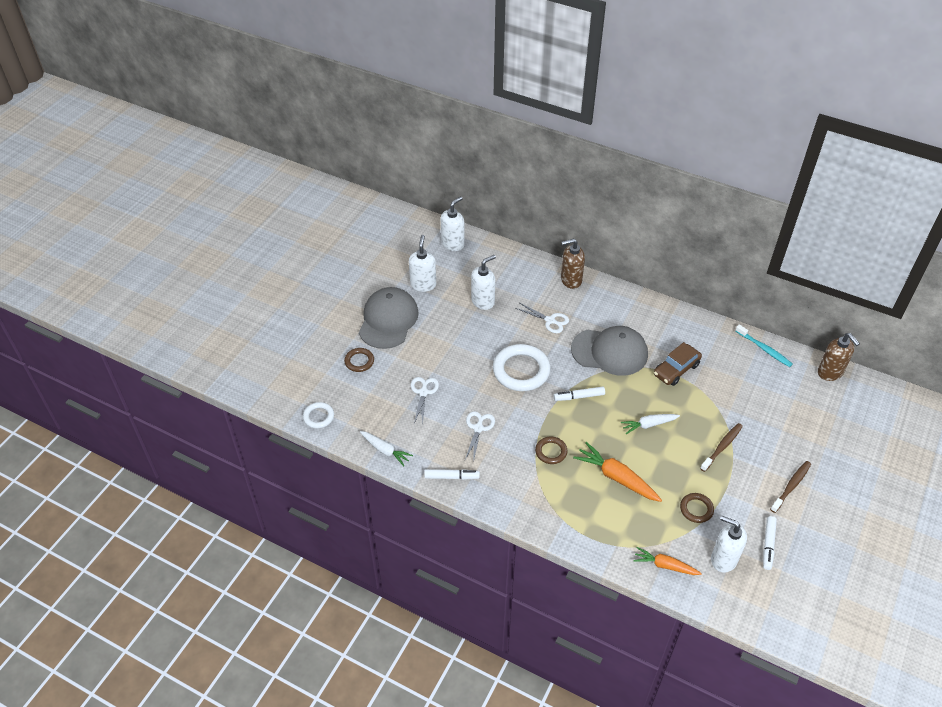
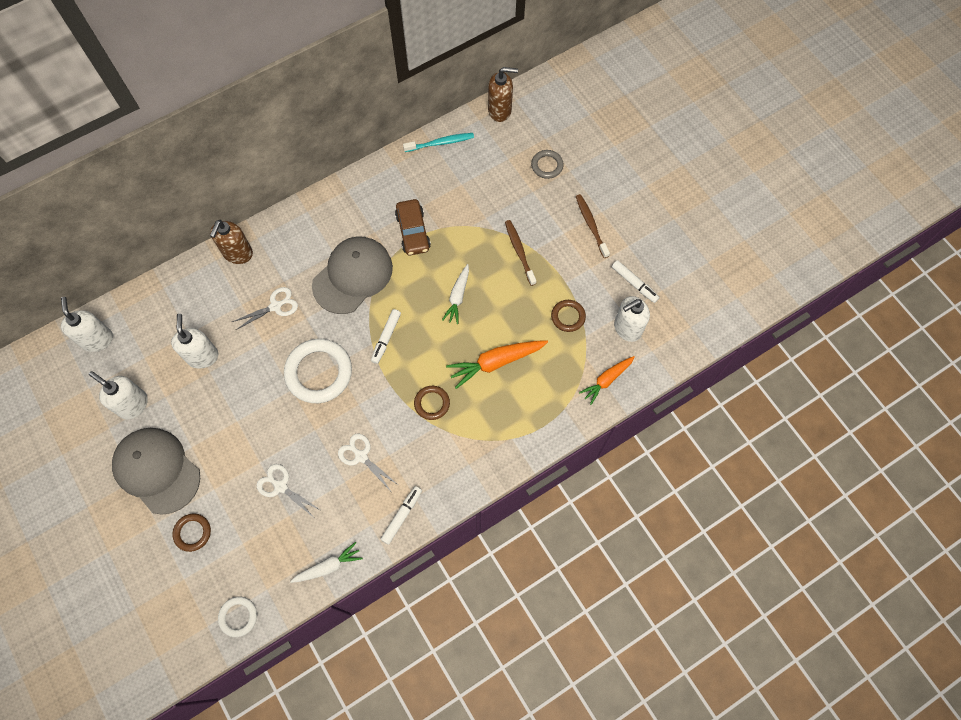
camera: 60 degrees left, 20 degrees up
none -> grey ring [531,150,564,179]

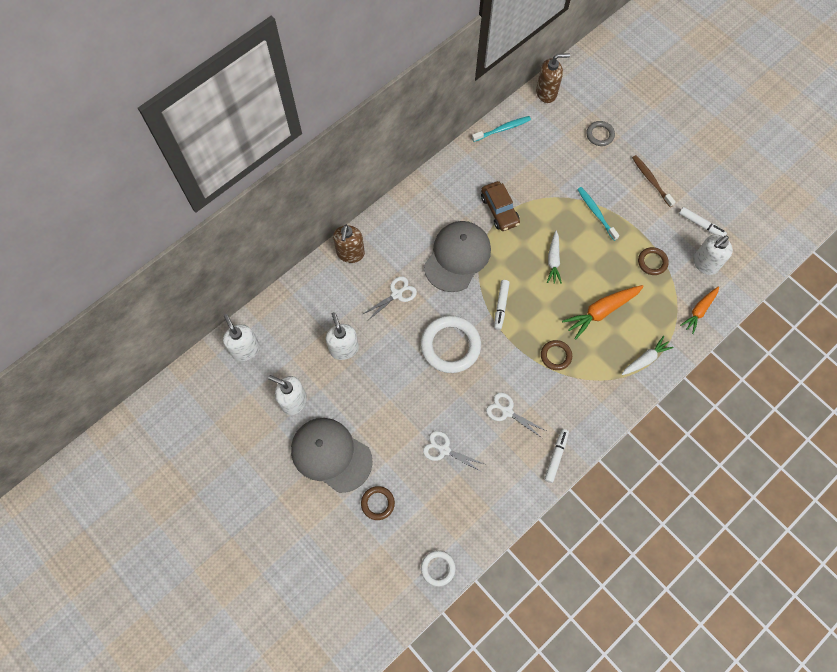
camera: 10 degrees left, 0 degrees up
white carrot [290,542,363,583] -> white carrot moved to [621,336,674,375]
brown toothbrush [505,220,536,286] -> turquoise toothbrush [577,187,619,241]

